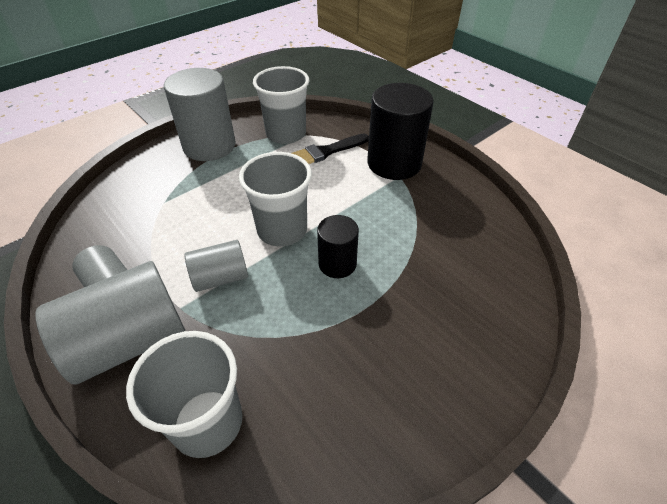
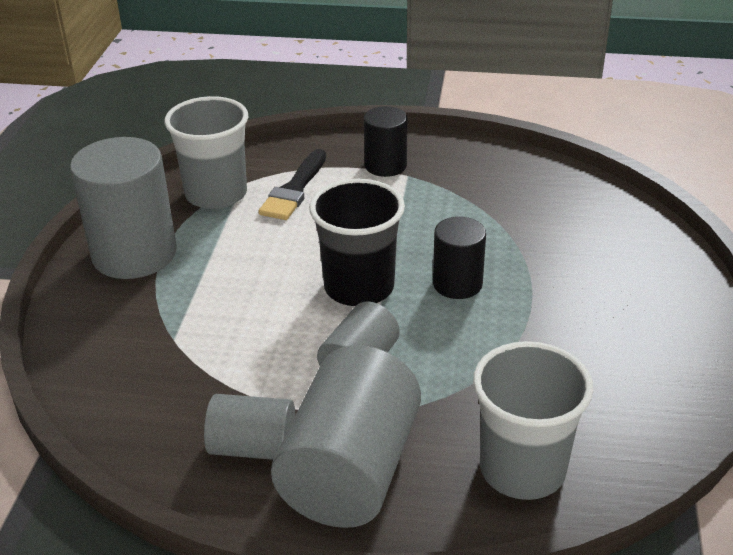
camera: 40 degrees left, 10 degrees down
grey cup [239,152,312,246] -> black cup [309,179,405,306]
black cylinder [367,83,434,180] -> black cylinder [364,106,407,177], size x0.56

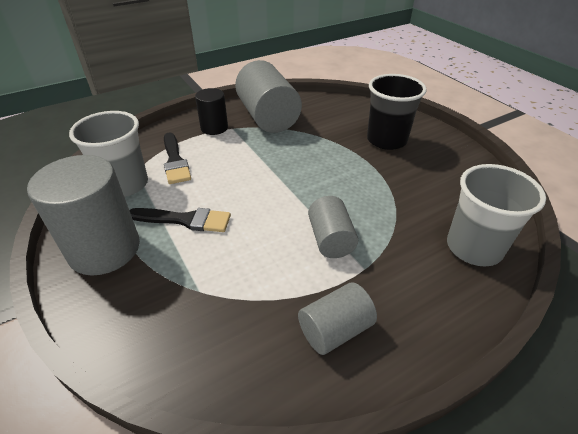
camera: 40 degrees left, 5 degrees up
grey cylinder [271,345,421,528] -> grey cylinder moved to [235,60,302,133]
black cup [309,179,405,306] -> black cup moved to [367,74,427,150]
black cylinder [433,217,486,299] -> none
none -> black brush [129,208,231,232]

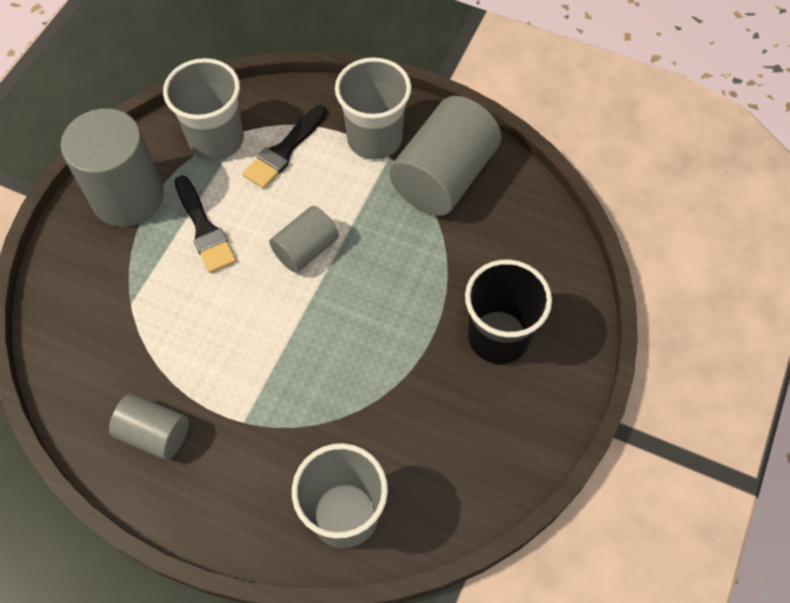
camera: 55 degrees right, 20 degrees up
black cylinder [195,88,228,135] -> grey cup [335,57,411,160]
grey cylinder [308,196,358,258] -> grey cylinder moved to [269,206,339,273]

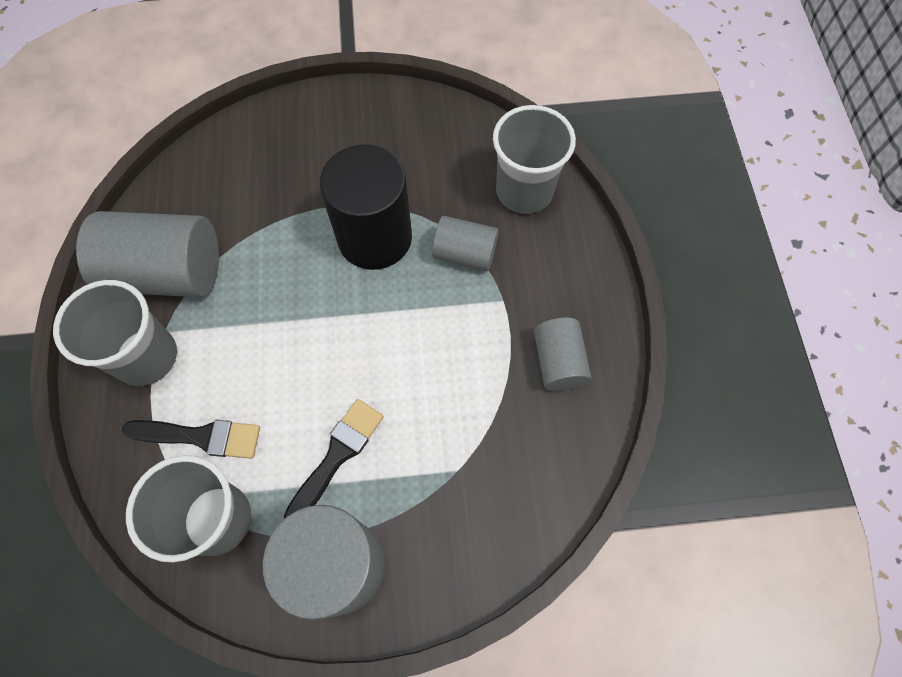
camera: 120 degrees left, 5 degrees up
grey cylinder [269,206,339,273] -> grey cylinder moved to [432,216,499,271]
black cup [465,259,552,364] -> none
none -> black cylinder [320,145,412,270]

